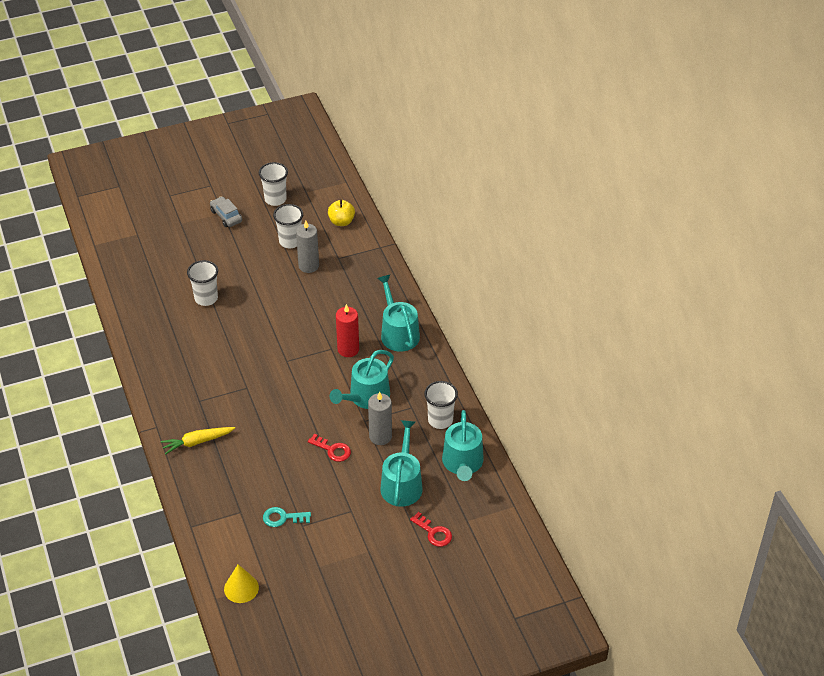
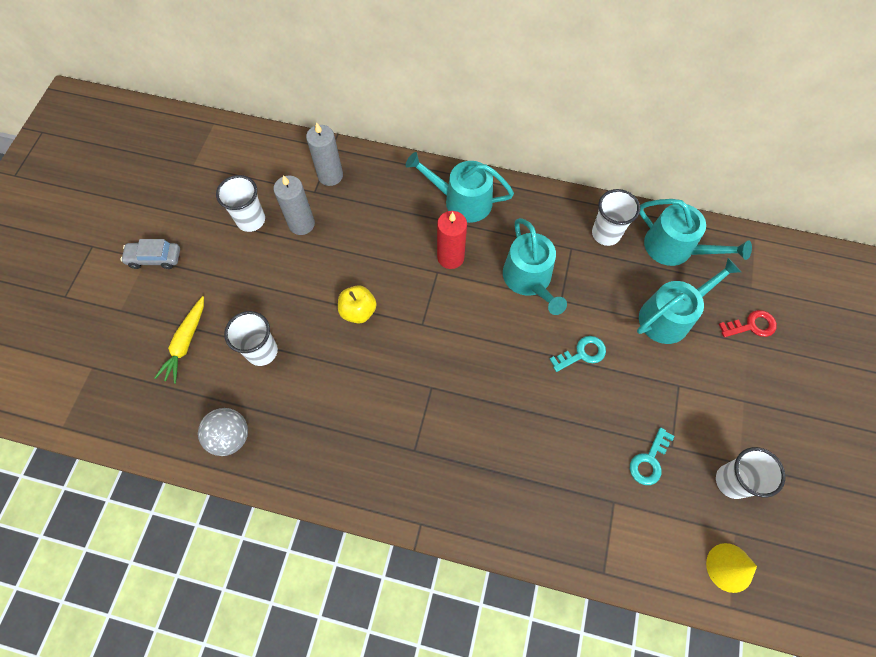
camera: 55 degrees left, 20 degrees up
yellow carrot [161,427,235,455] -> yellow carrot moved to [155,296,204,384]
white cup [259,162,288,206] -> white cup moved to [716,447,785,499]
red key [308,434,351,462] -> turquoise key [550,336,606,372]
yellow apple [328,199,355,226] -> yellow apple moved to [338,285,377,324]
grey candle [368,392,392,445] -> grey candle moved to [306,122,343,186]
turquoise watering can [380,420,423,506] -> turquoise watering can turned 105 degrees clockwise [637,258,741,344]
none -> grey ball [198,408,248,456]

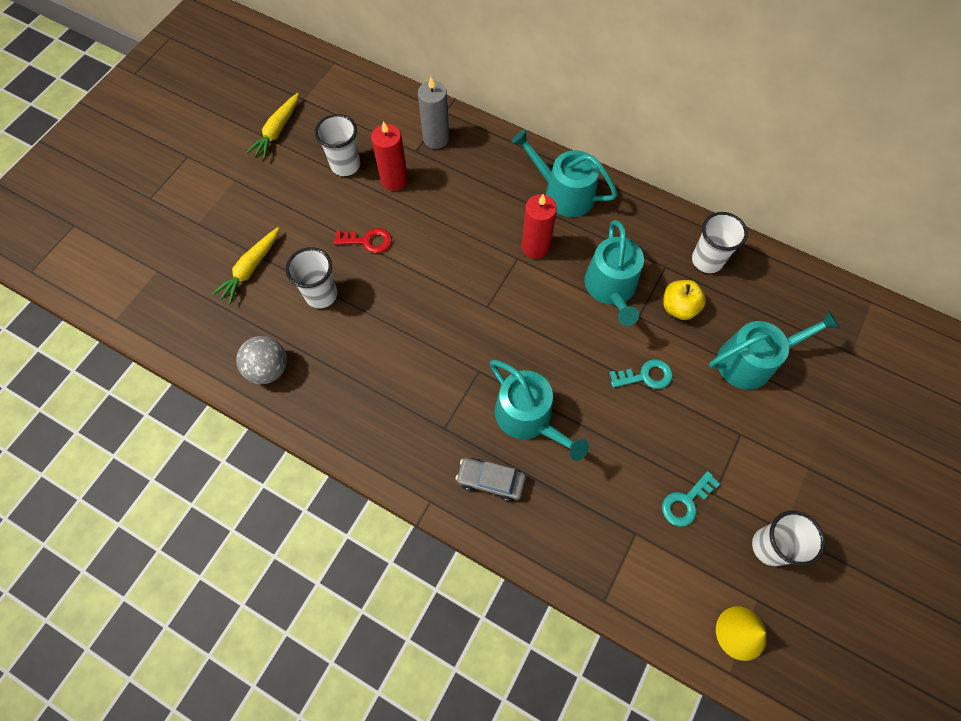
camera: 15 degrees right, 0 degrees up
grey car [120,239,180,269] -> grey car moved to [456,458,526,502]
grey candle [273,175,315,235] -> red candle [371,121,408,191]
yellow apple [338,285,377,324] -> yellow apple moved to [663,280,706,320]
turquoise watering can [639,199,752,266] -> turquoise watering can moved to [490,360,589,461]
red key [719,310,777,337] -> red key moved to [334,228,392,253]
none -> yellow carrot [246,93,299,160]

